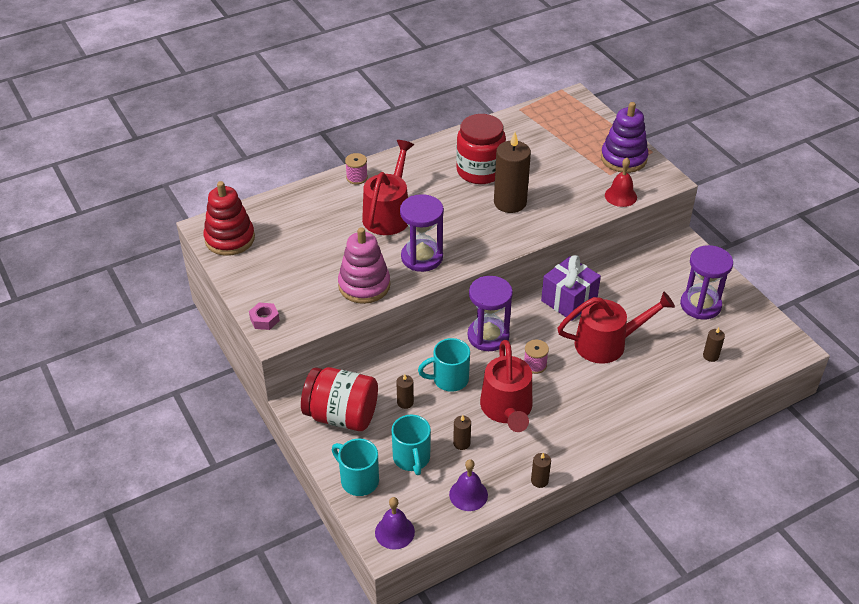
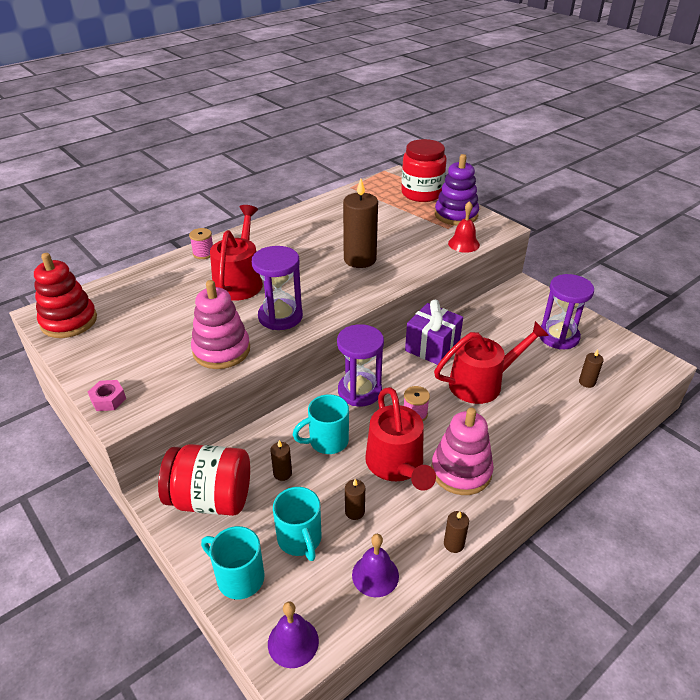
camera: 10 degrees left, 5 degrees down
red jar [456,114,506,184] -> red jar moved to [401,139,447,202]
none -> pink stacking toy [431,408,494,495]

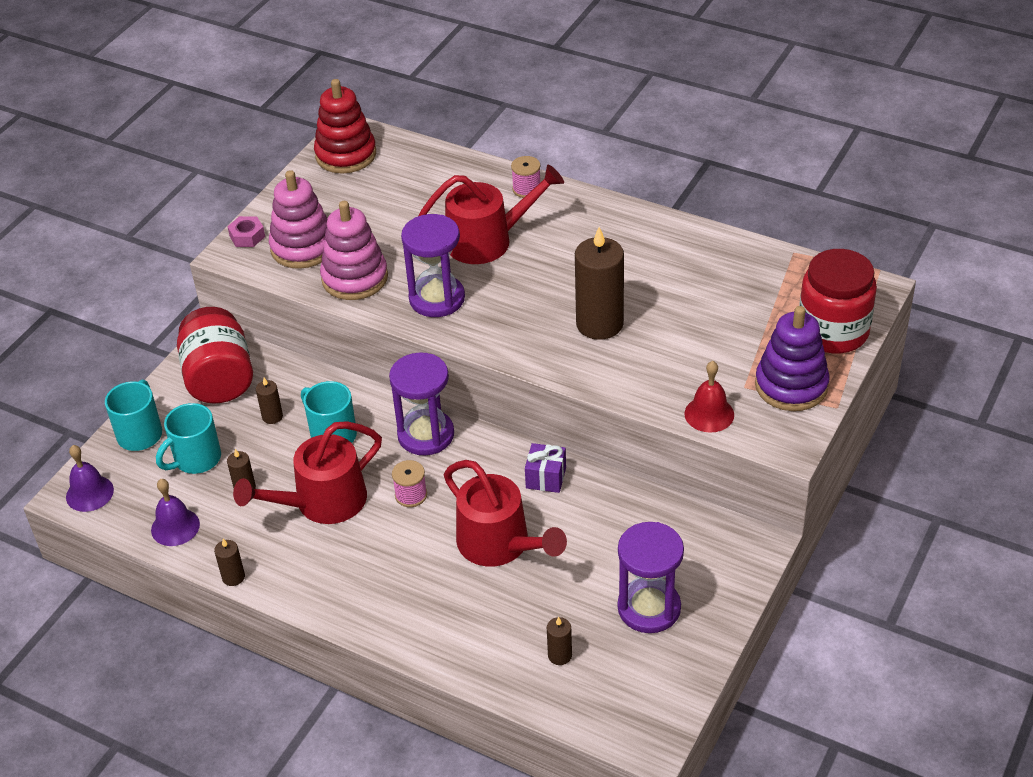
camera: 70 degrees right, 5 degrees up
purple gift [405,300,463,365] -> purple gift [525,443,566,493], size x0.60
pink stacking toy [431,408,494,495] -> pink stacking toy moved to [269,170,328,269]

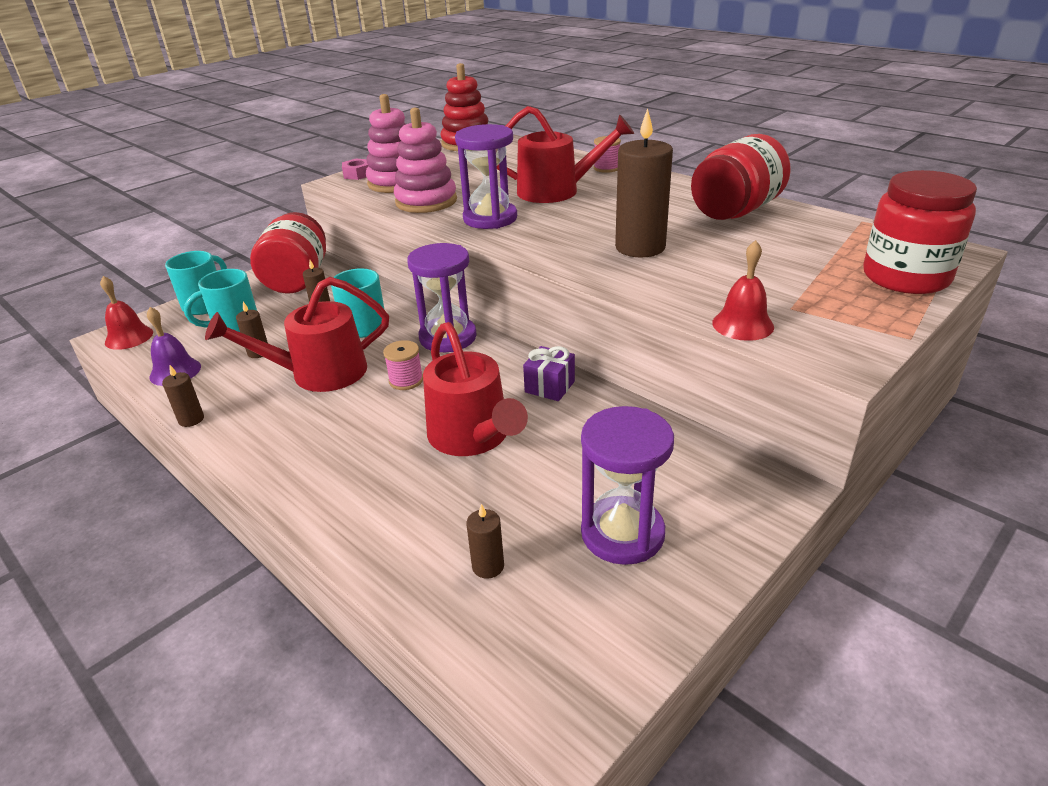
camera: 15 degrees right, 10 degrees down
purple bell [66,445,114,512] -> red bell [100,276,153,350]
purple stacking toy [755,306,830,411] -> none
none -> red jar [691,134,791,220]

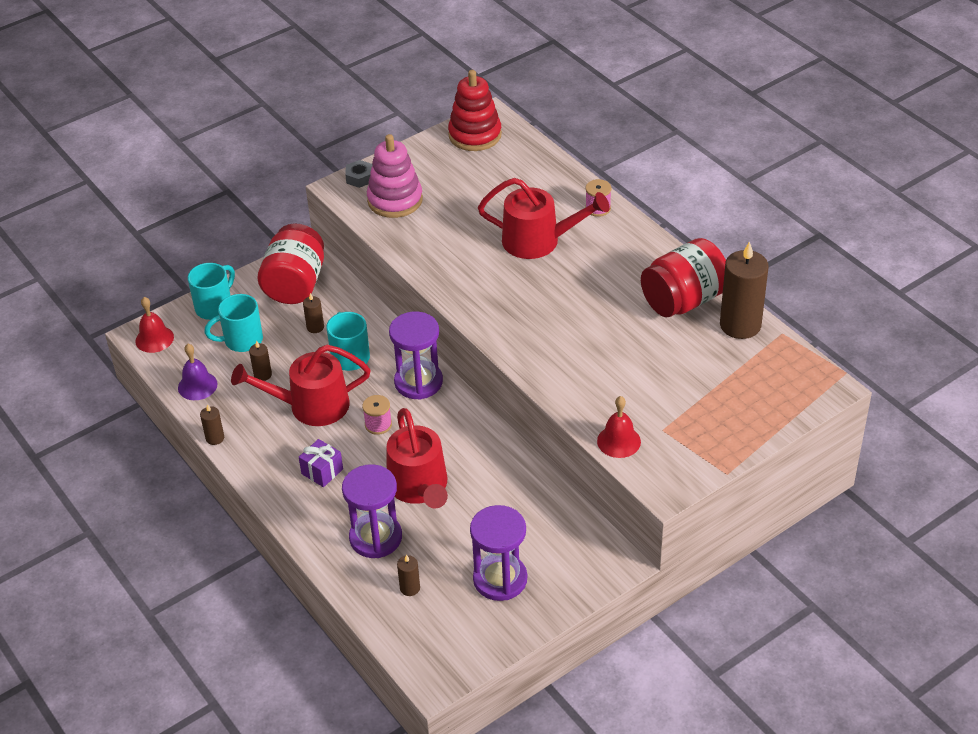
camera: 10 degrees right, 10 degrees up
pink nut [342,159,368,180] -> grey nut [345,160,372,188]
pink stacking toy [394,108,457,213] -> none
purple hourglass [455,124,517,229] -> purple hourglass moved to [342,464,402,558]
purple gift [523,346,575,401] -> purple gift moved to [299,439,343,487]
brown candle [615,108,673,257] -> brown candle moved to [720,241,769,339]
red jar [863,170,977,294] -> none

